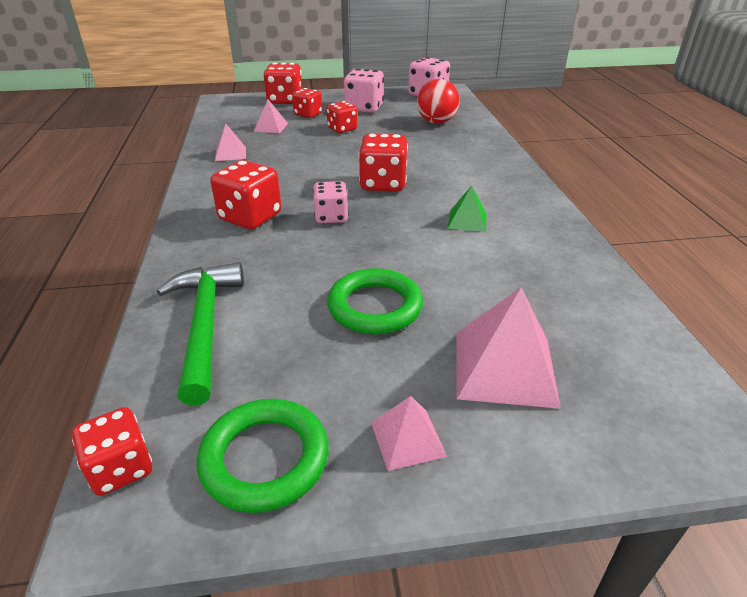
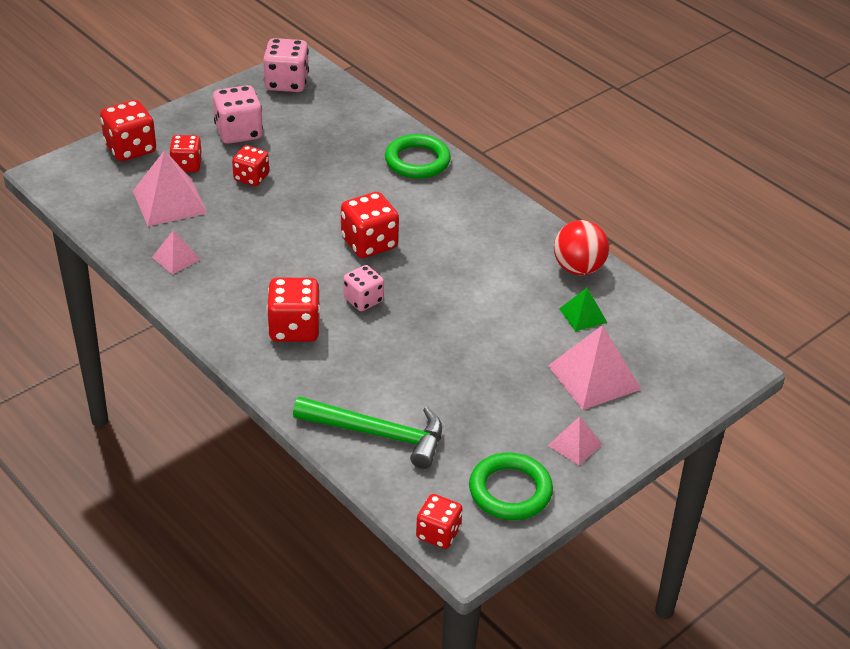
camera: 35 degrees left, 5 degrees up
green hammer [157,262,244,406] -> green hammer turned 150 degrees clockwise [293,397,442,469]
pink pyramid [254,100,288,133] -> pink pyramid [133,150,207,226], size x1.81
green ring [327,268,423,334] -> green ring moved to [385,134,451,179]
red ball [417,79,460,124] -> red ball moved to [554,220,609,275]
green pyramid [448,186,486,232] -> green pyramid moved to [559,288,607,332]

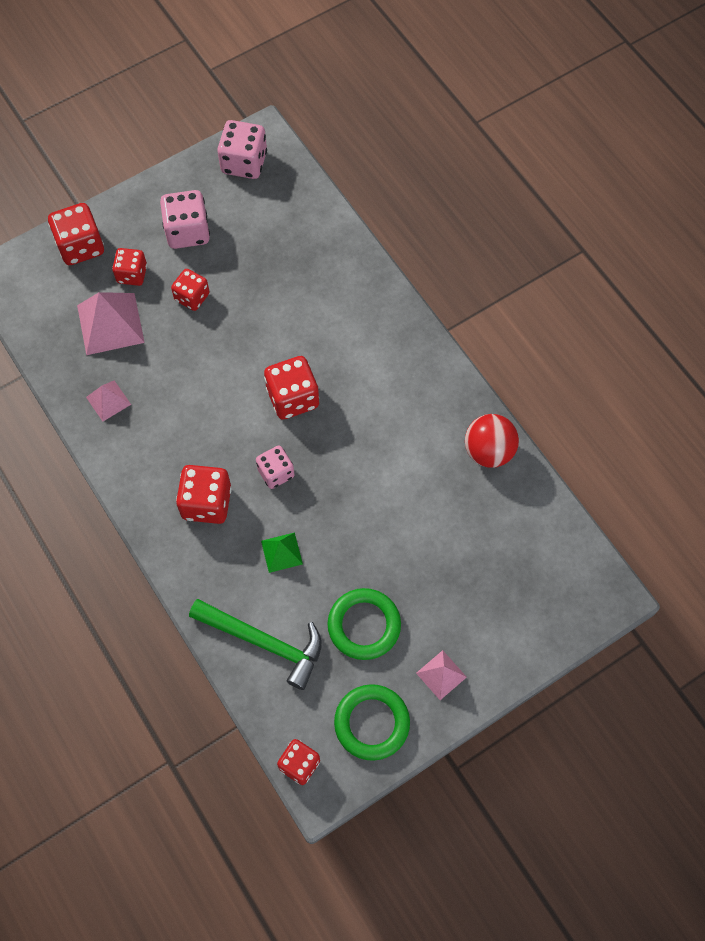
camera: 10 degrees right, 25 degrees up
green ring [385,134,451,179] -> green ring moved to [327,588,401,660]
pink pyramid [548,325,642,410] -> none
green pyramid [559,288,607,332] -> green pyramid moved to [261,532,303,573]

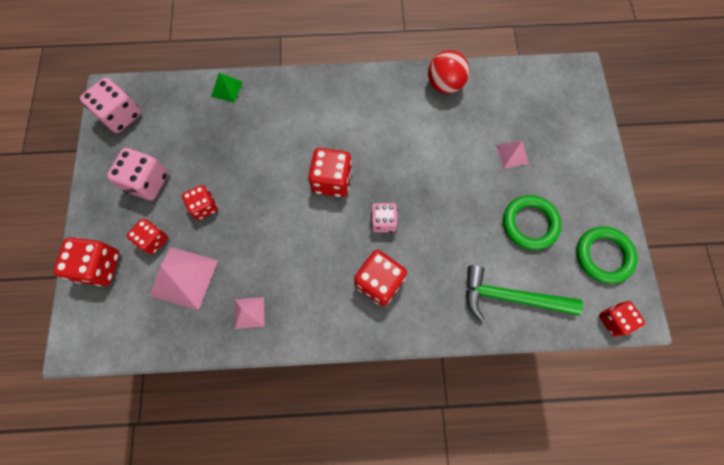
camera: 60 degrees left, 5 degrees up
green hammer [189,599,322,690] -> green hammer turned 135 degrees counterclockwise [466,265,583,321]
green pyramid [261,532,303,573] -> green pyramid moved to [211,73,243,103]
pink pyramid [416,650,467,700] -> pink pyramid moved to [497,141,529,168]

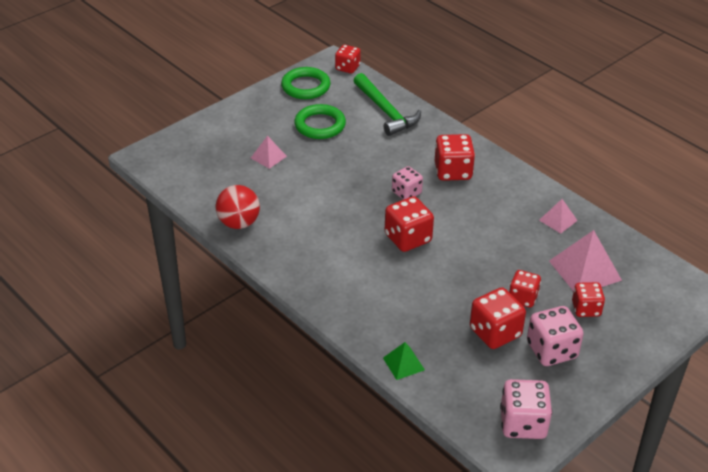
camera: 130 degrees left, 30 degrees down
red dice [54,237,120,286] -> red dice moved to [470,287,526,349]

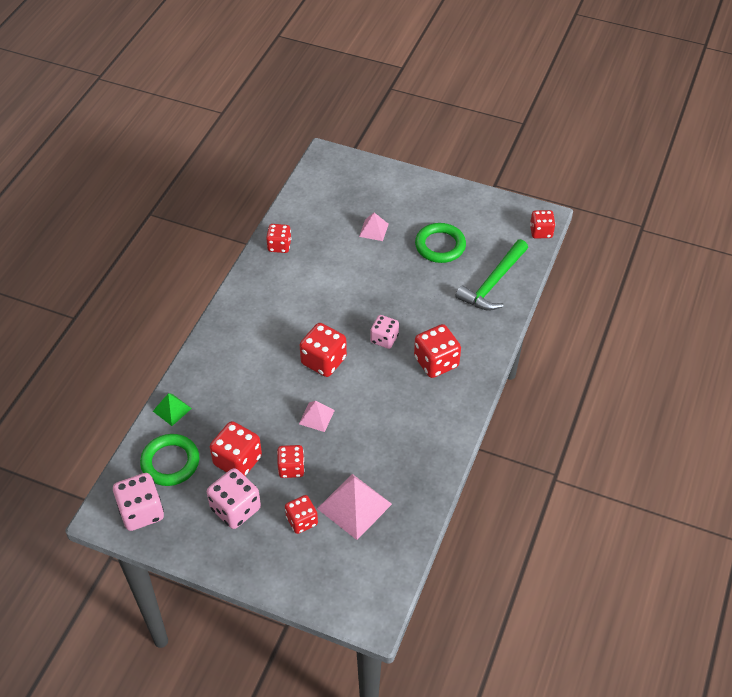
camera: 65 degrees right, 10 degrees up
red ball [216,185,260,229] -> red dice [266,224,291,253]
green ring [281,67,331,99] -> green ring moved to [140,434,199,486]
pink pyramid [539,199,578,233] -> pink pyramid moved to [299,401,335,432]

